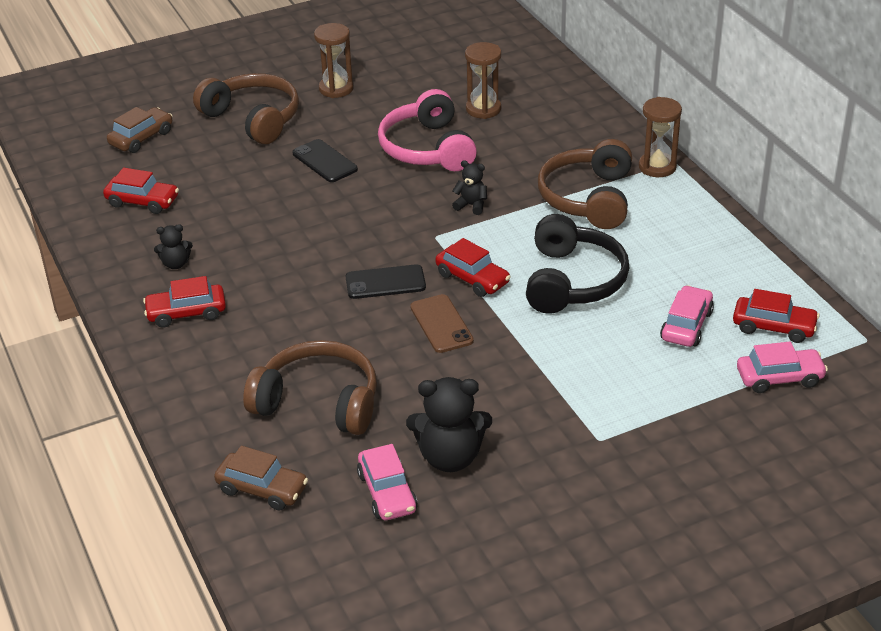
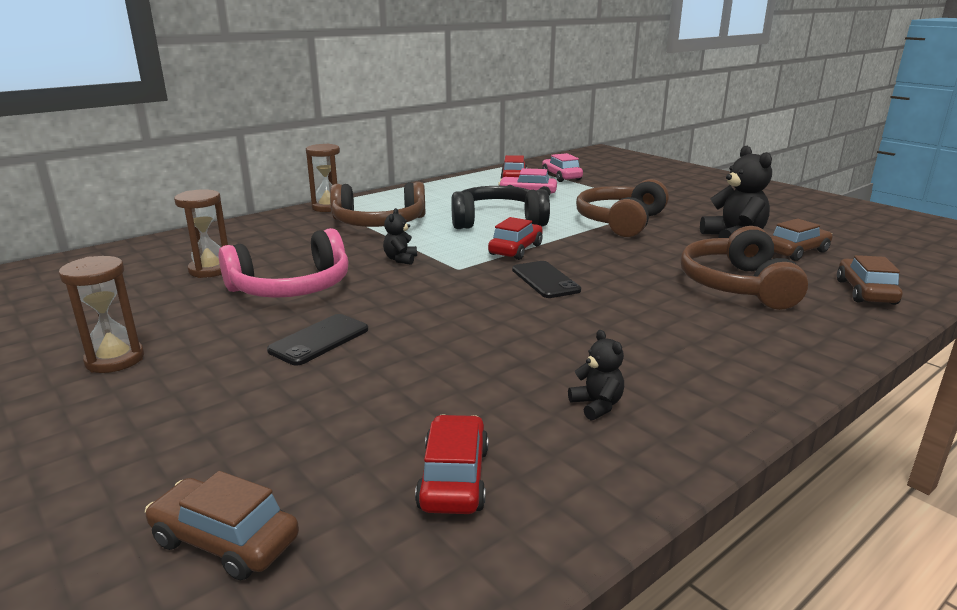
camera: 105 degrees left, 15 degrees down
red car [143,276,226,328] -> none
brown headphones [193,73,299,144] -> brown headphones moved to [576,179,669,237]
pink car [357,444,417,520] -> brown car [770,218,833,261]
brown phone [410,294,474,353] -> none

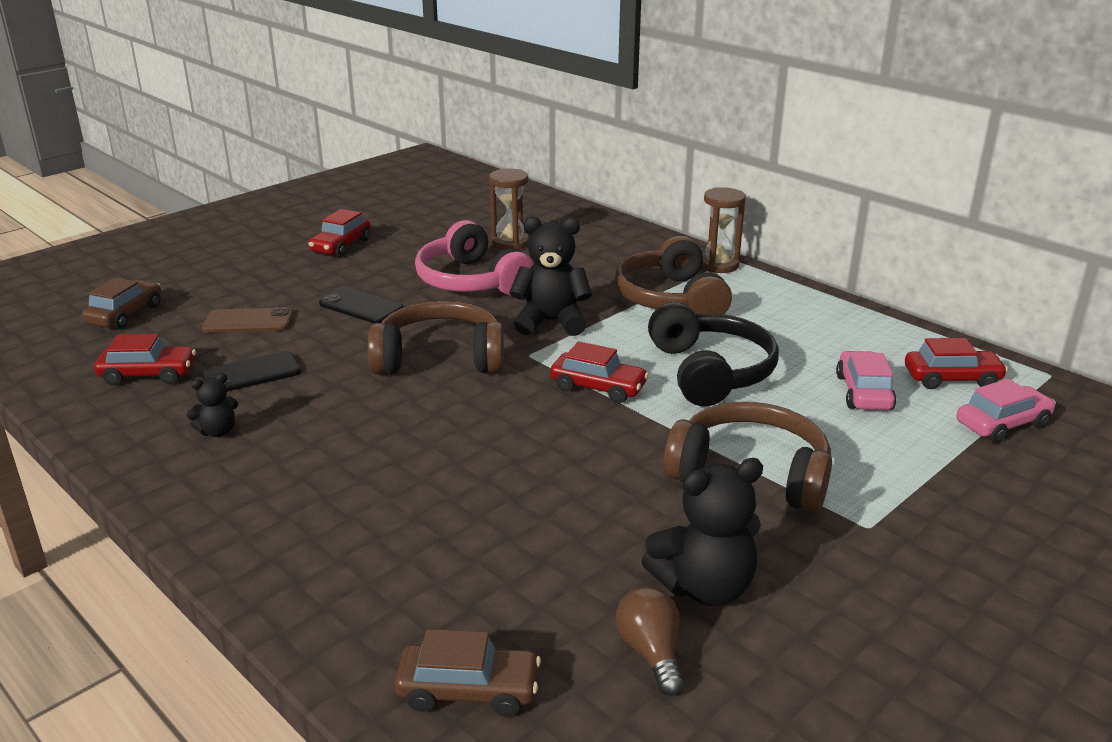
camera: 85 degrees right, 5 degrees up
brown hourglass [59,256,144,373] -> red car [308,209,371,257]
black teddy bear [383,208,417,265] -> black teddy bear [510,216,592,336], size x1.91
black phone [512,261,581,298] -> black phone moved to [201,351,301,392]
brown headphones [680,226,808,310] -> brown headphones moved to [368,301,504,375]
brown car [770,218,833,261] -> brown light bulb [616,586,684,696]
none -> brown phone [202,307,293,333]

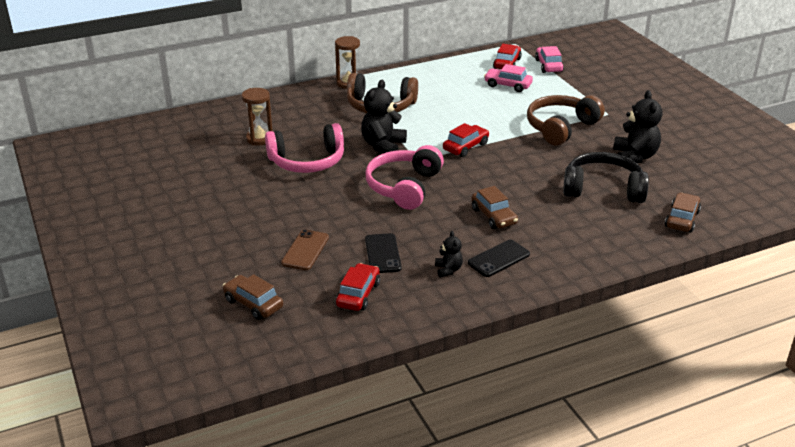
camera: 70 degrees left, 5 degrees up
red car [308,209,371,257] -> none
black phone [319,287,403,324] -> black phone moved to [468,240,530,277]
brown headphones [368,301,504,375] -> pink headphones [365,145,444,210]
brown light bulb [616,586,684,696] -> none
black headphones [648,302,779,406] -> black headphones moved to [563,152,649,203]
none -> brown car [472,186,518,229]

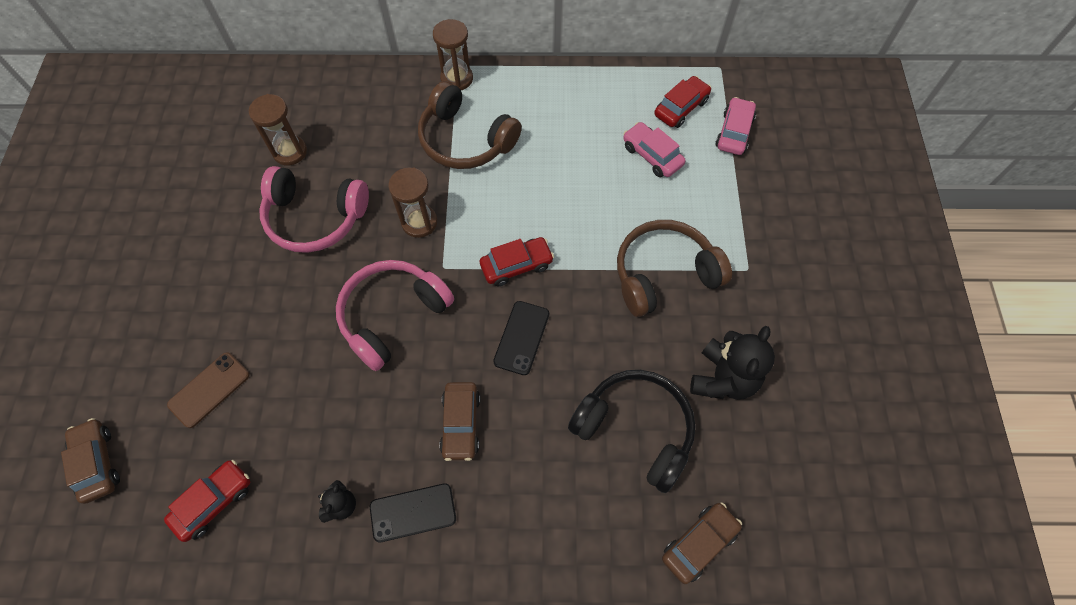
camera: 25 degrees right, 30 degrees up
black teddy bear [361,80,407,153] -> brown hourglass [388,167,438,238]
black phone [365,233,402,273] -> black phone moved to [493,301,549,375]

